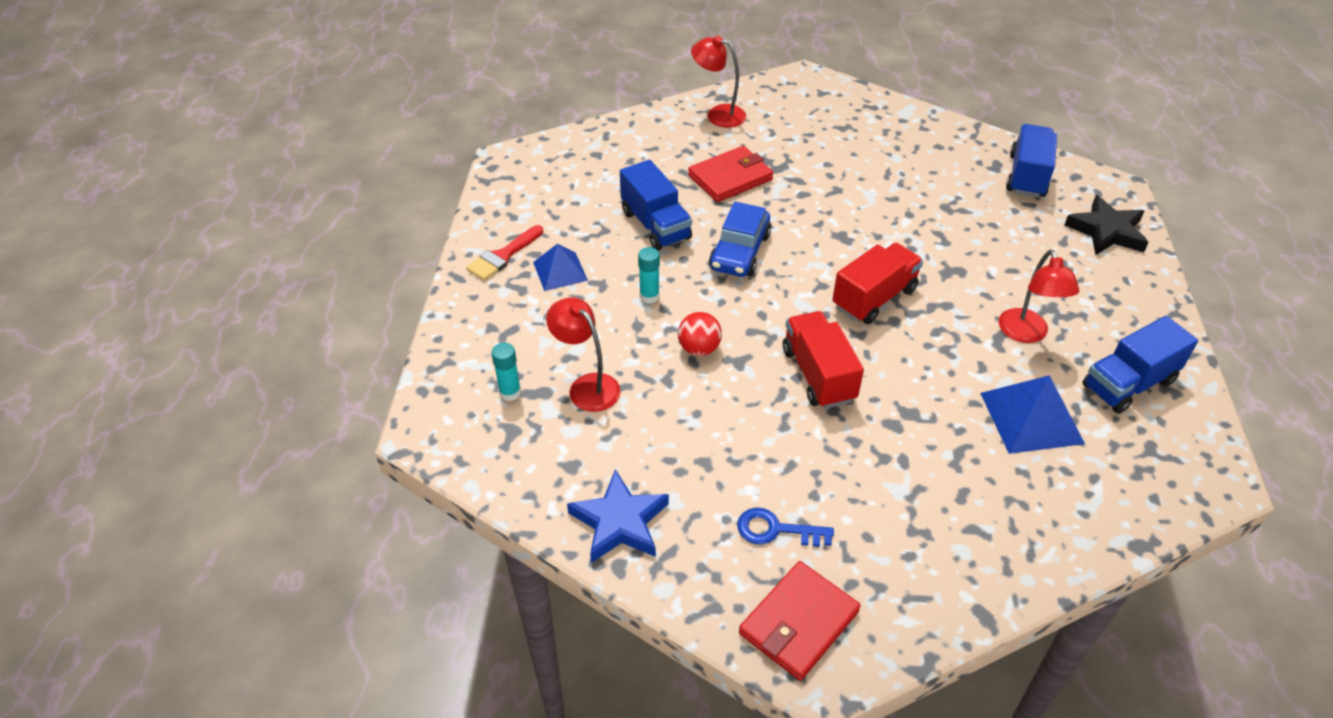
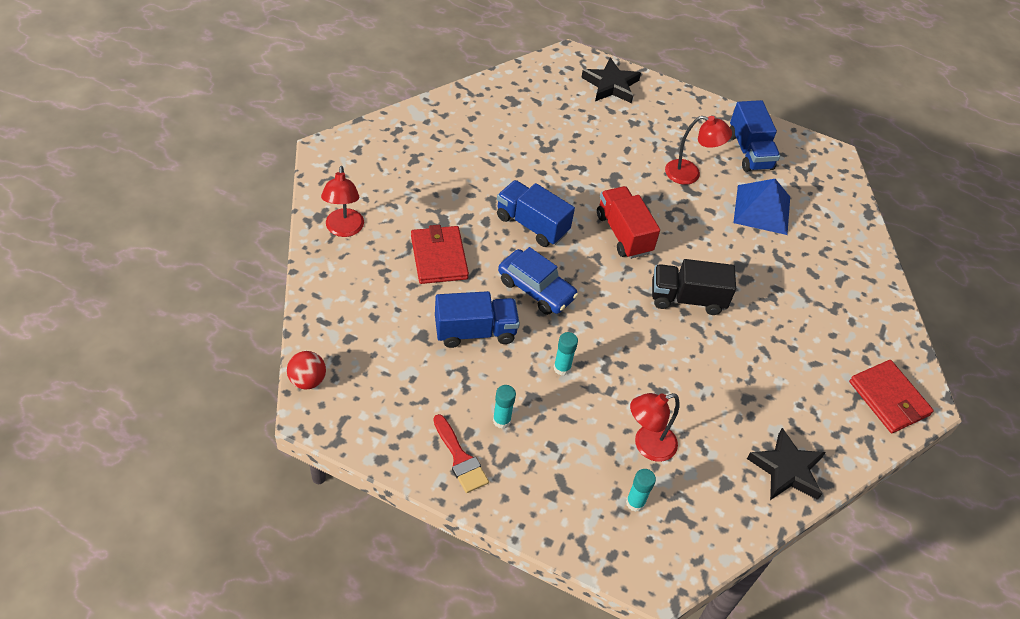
camera: 75 degrees left, 5 degrees up
blue pyramid [533,244,588,291] -> turquoise glue stick [493,385,516,429]
blue star [567,469,669,563] -> black star [747,428,826,500]
red ball [678,312,722,356] -> red ball moved to [287,351,326,389]
red lamp [691,36,746,128] -> red lamp turned 45 degrees counterclockwise [321,166,364,237]
blue key [737,508,834,547] -> none
red truck [783,311,864,409] -> black truck [652,259,736,315]
blue truck [1006,124,1057,198] -> blue truck moved to [497,180,575,247]

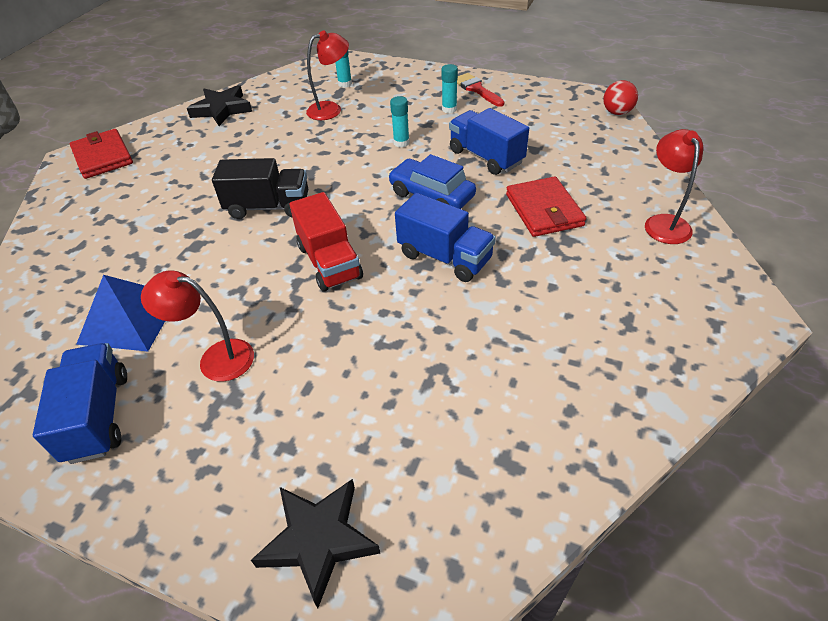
camera: 175 degrees left, 5 degrees down
blue truck [435,291,520,348] -> blue truck turned 60 degrees clockwise [449,108,529,175]

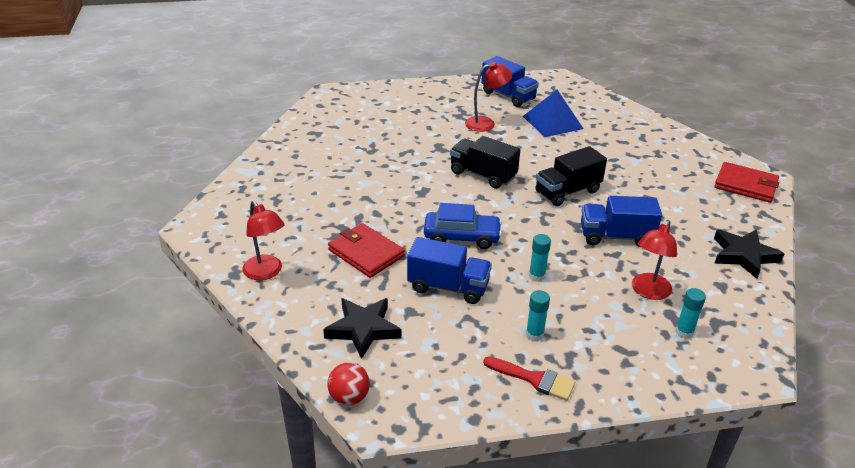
camera: 145 degrees right, 10 degrees down
black star [251,479,381,608] -> black star moved to [323,298,402,359]
red truck [289,192,363,292] -> black truck [450,136,520,189]
blue truck [395,193,496,282] -> blue truck moved to [581,196,662,247]

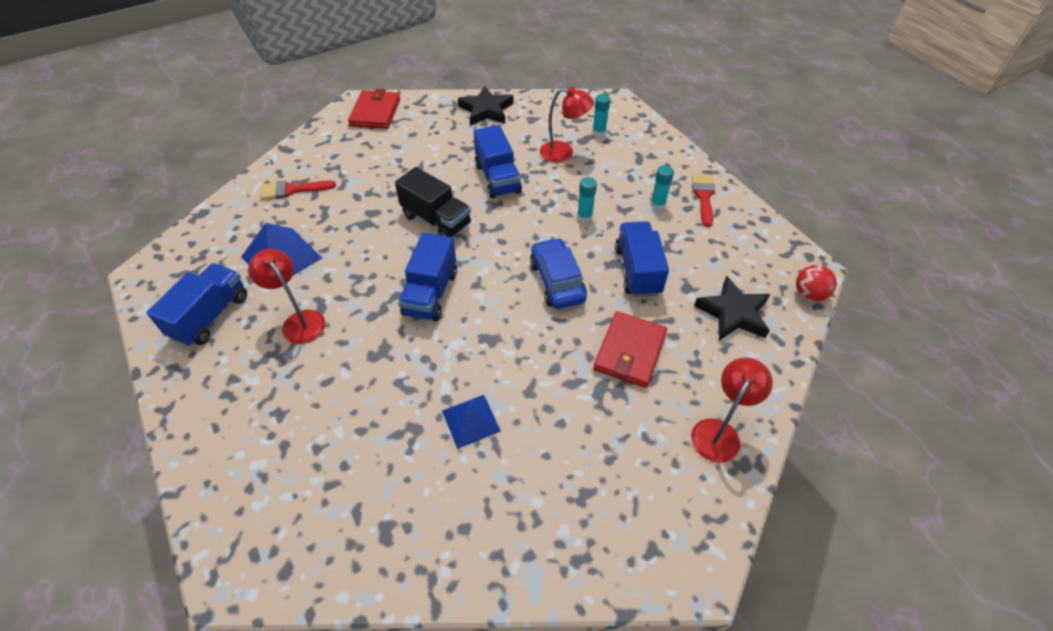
camera: 110 degrees left, 15 degrees up
black truck [450,136,520,189] -> blue truck [398,233,457,321]
none -> red brush [260,180,336,200]
none -> blue pyramid [442,395,501,449]

